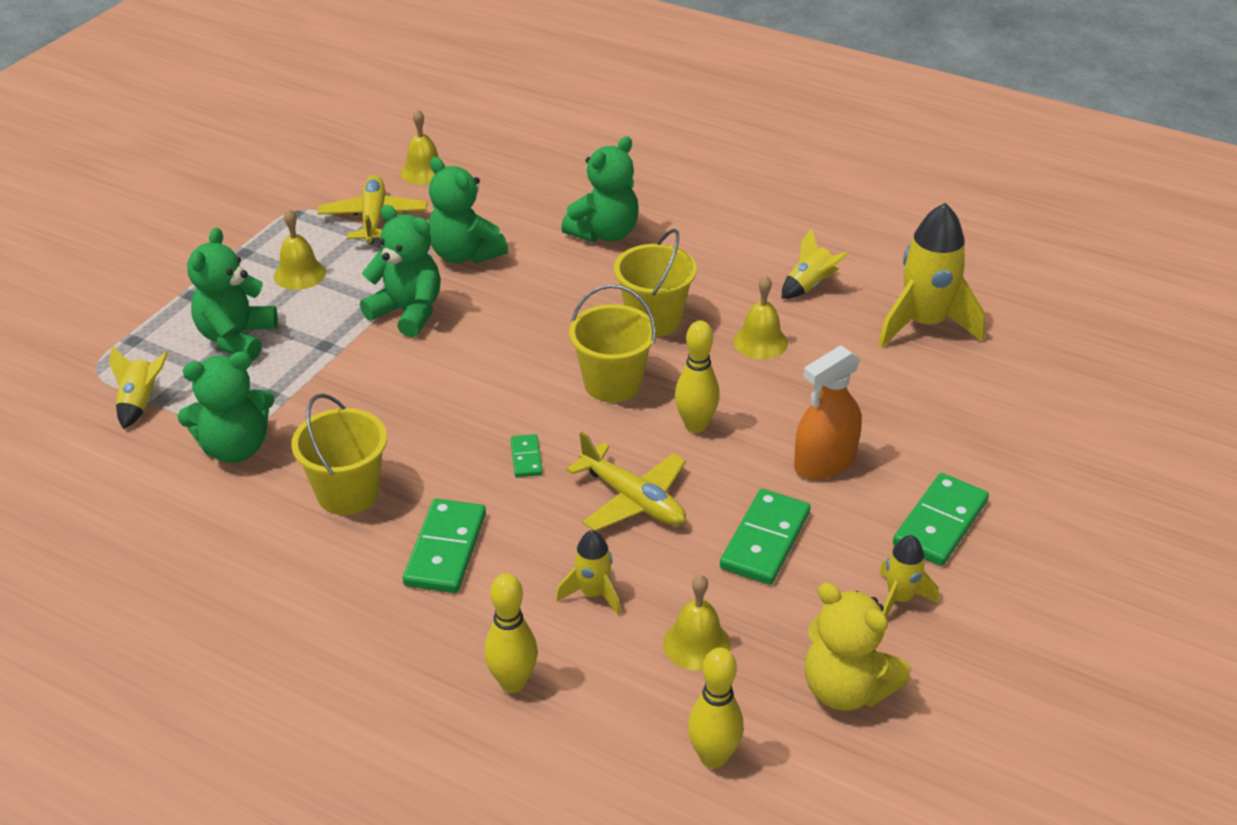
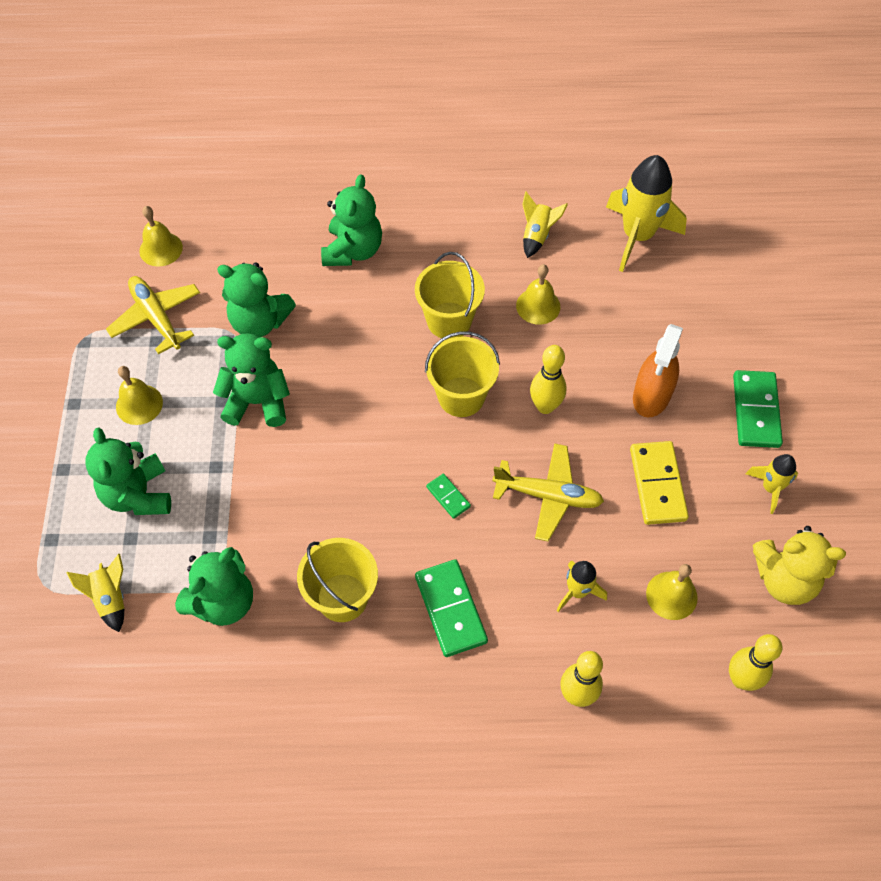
camera: 30 degrees left, 20 degrees up
green domino [720,489,811,585] -> yellow domino [630,441,689,525]

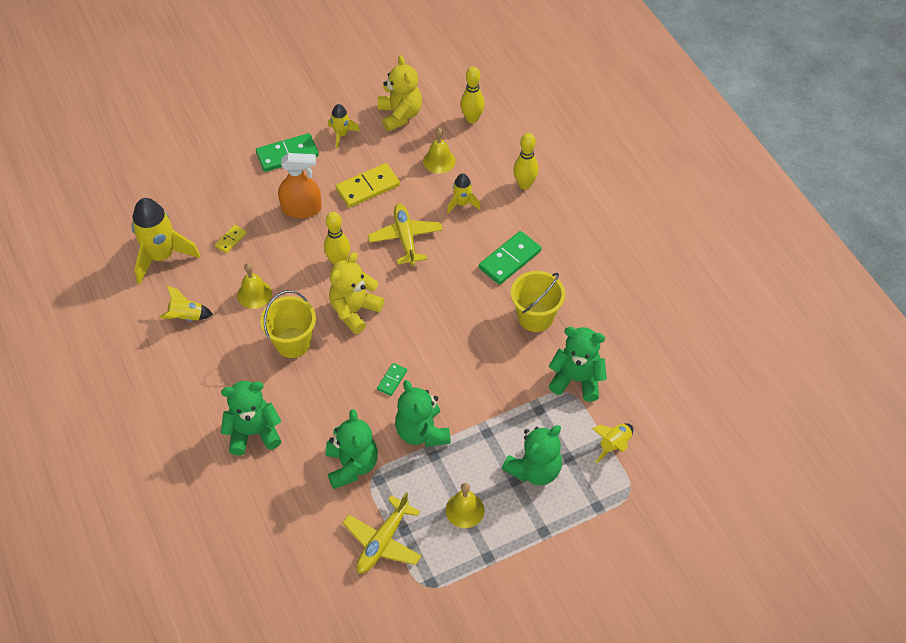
camera: 115 degrees left, 5 degrees down
yellow bell [139,206,183,267] -> none
yellow bucket [425,331,500,417] -> yellow teddy bear [329,252,384,334]
green domino [426,474,471,519] -> green domino moved to [377,363,407,396]
none -> yellow domino [215,225,246,253]

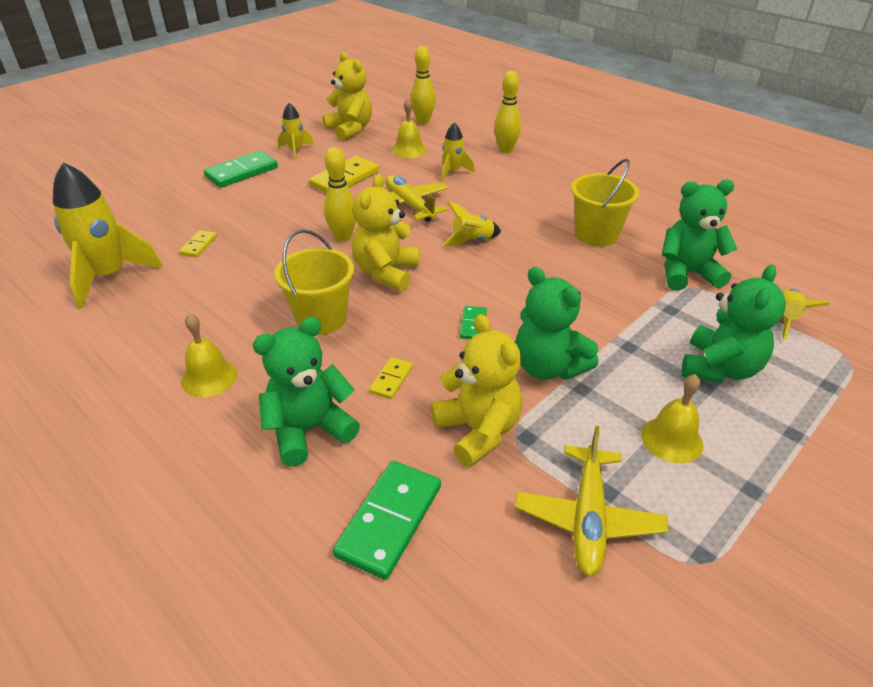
camera: 20 degrees left, 15 degrees down
yellow rocket [159,286,213,321] -> yellow rocket moved to [442,201,501,246]
yellow bell [237,263,272,309] -> yellow bell moved to [181,313,238,397]
orange spray bottle [278,153,322,218] -> none
green teddy bear [326,409,378,489] -> yellow teddy bear [431,314,523,467]
green domino [479,231,541,285] -> green domino moved to [333,461,441,580]
none -> yellow domino [369,357,413,399]

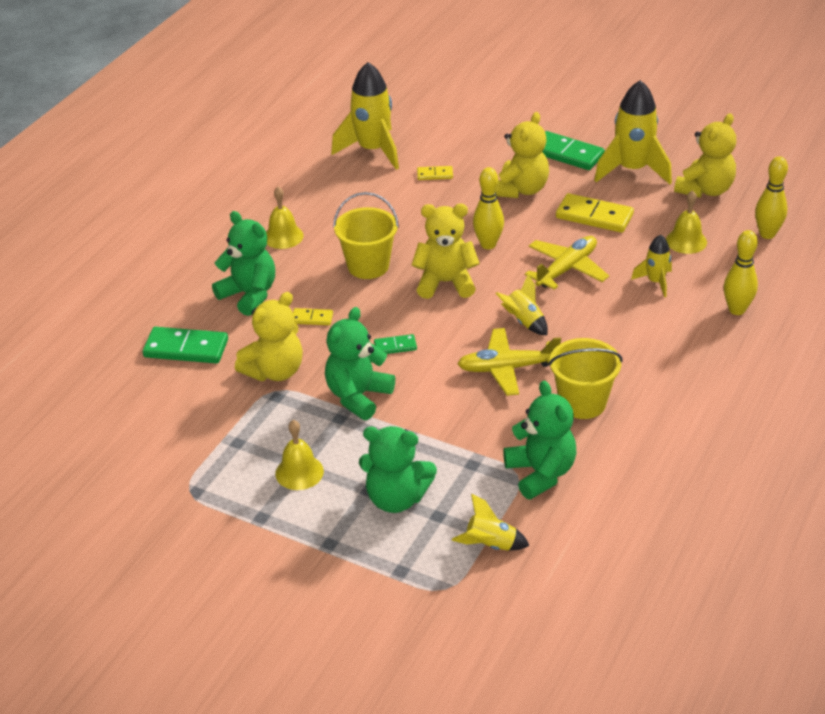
camera: 75 degrees right, 0 degrees up
yellow rocket [278,103,314,160] -> yellow rocket [594,80,672,184], size x1.92
yellow plane [515,426,668,577] -> yellow plane moved to [457,328,561,396]
none -> yellow teddy bear [496,112,549,198]

